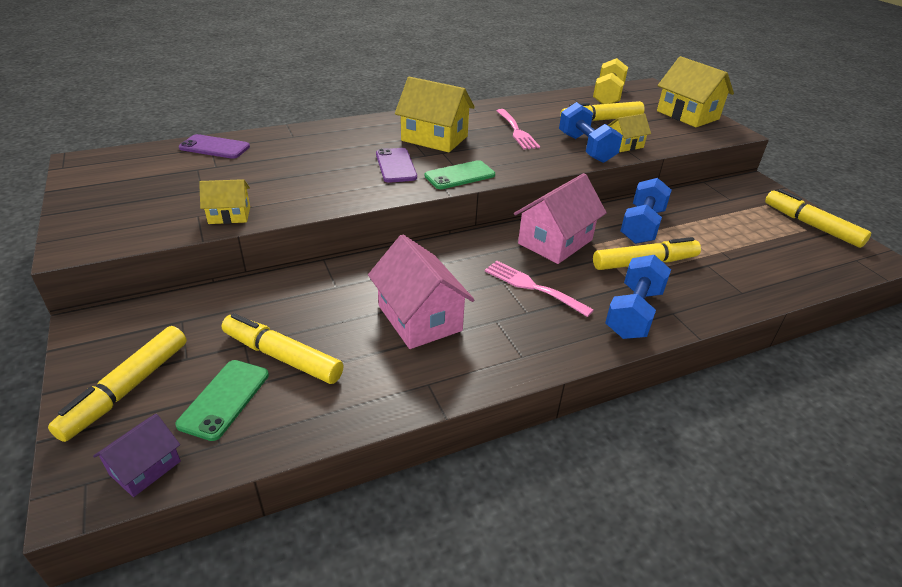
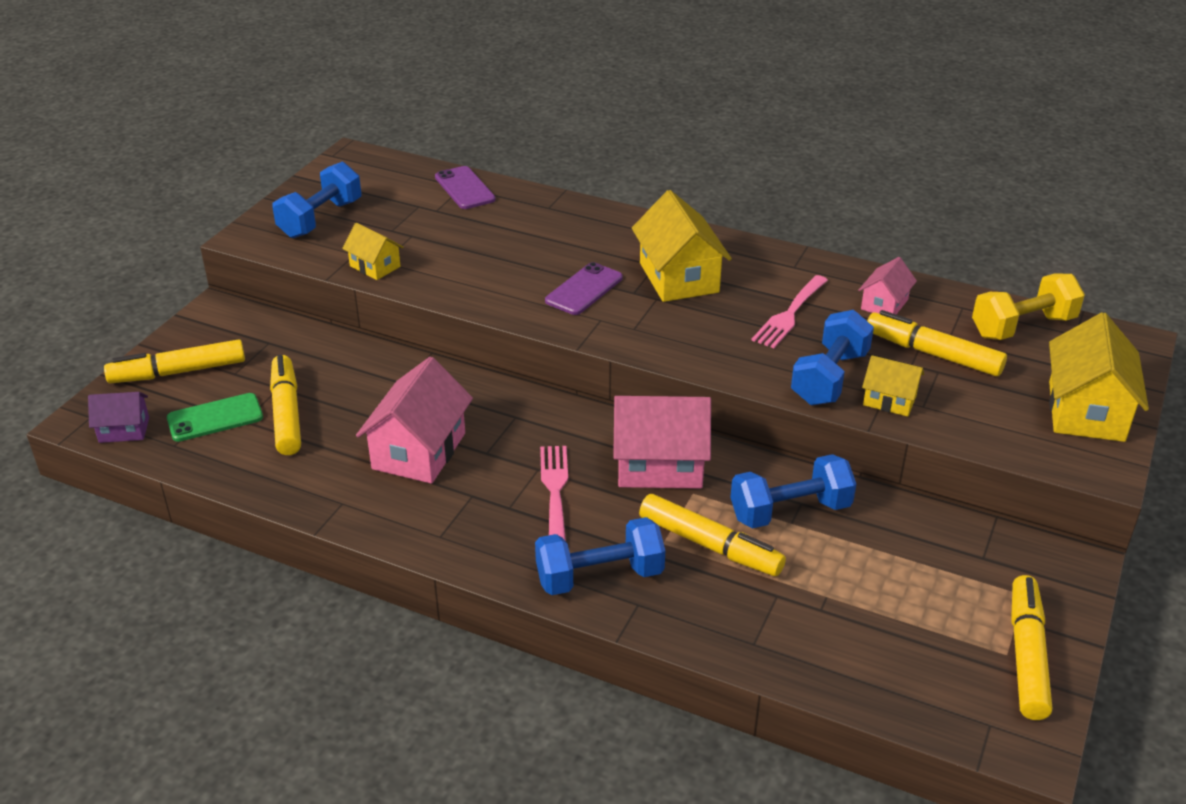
camera: 50 degrees right, 0 degrees up
green phone [425,160,495,189] -> none
none -> blue dumbbell [272,162,361,238]
none -> pink house [859,257,917,314]

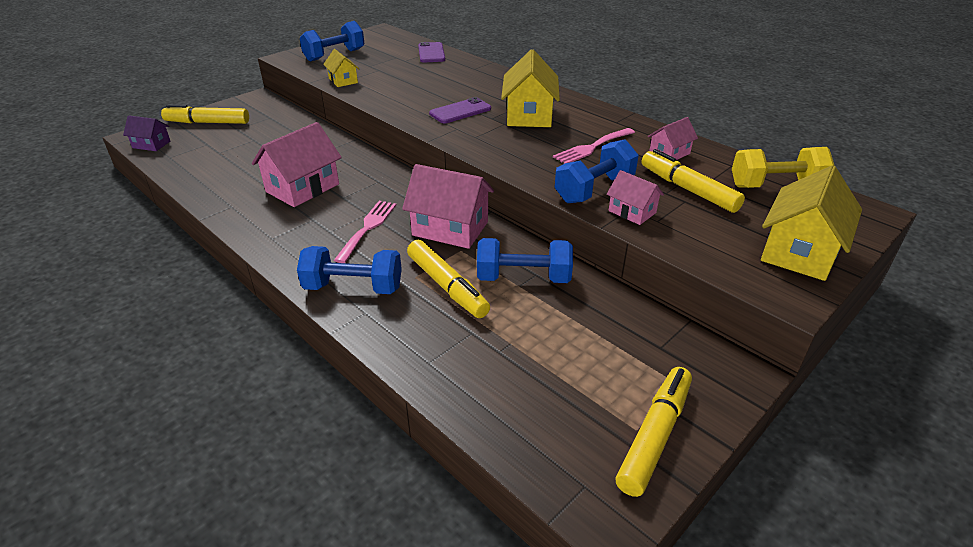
camera: 20 degrees right, 0 degrees up
green phone [167,393,263,442] -> none
yellow marker [270,355,301,455] -> none
yellow house [862,355,924,417] -> pink house [607,170,664,225]

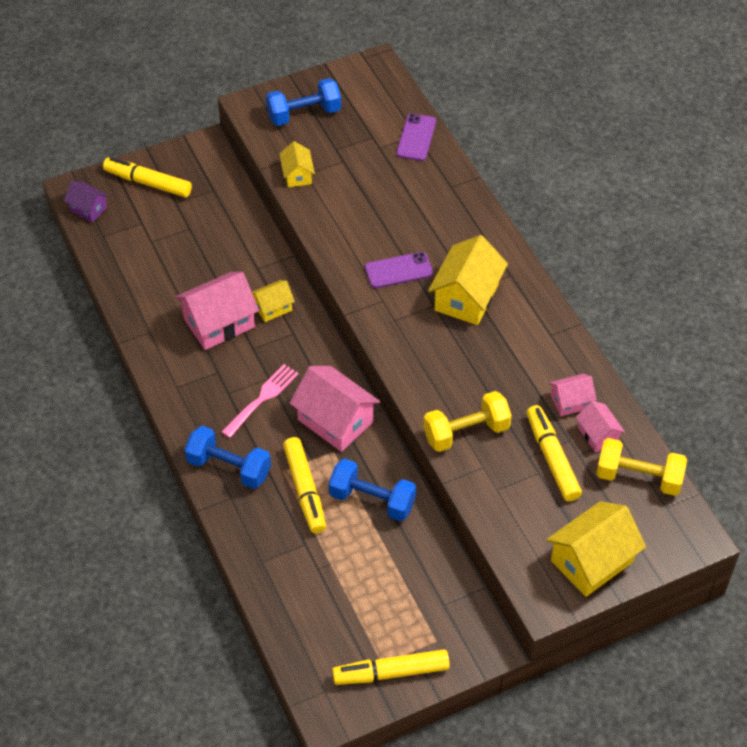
camera: 20 degrees right, 15 degrees up
pink fork [553,128,635,164] -> none
blue dumbbell [555,139,639,203] -> yellow dumbbell [423,391,512,452]
pink house [607,170,664,225] -> pink house moved to [576,401,625,452]
yellow marker [616,367,692,497] -> yellow marker turned 150 degrees counterclockwise [332,650,450,685]
none -> yellow house [252,280,295,322]

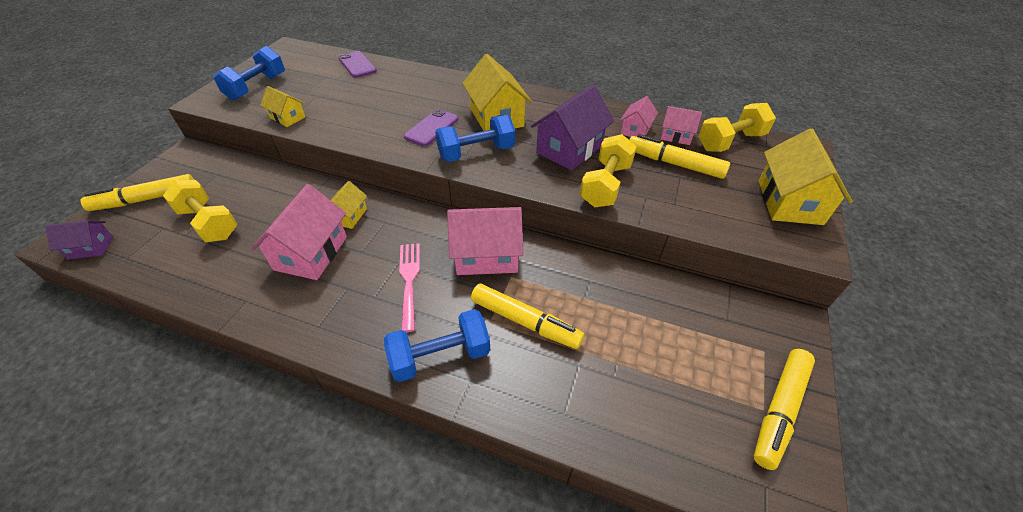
camera: 45 degrees left, 5 degrees down
blue dumbbell [328,458,416,521] -> blue dumbbell moved to [435,115,515,162]
none -> yellow dumbbell [163,180,238,243]
none -> purple house [531,85,614,171]

